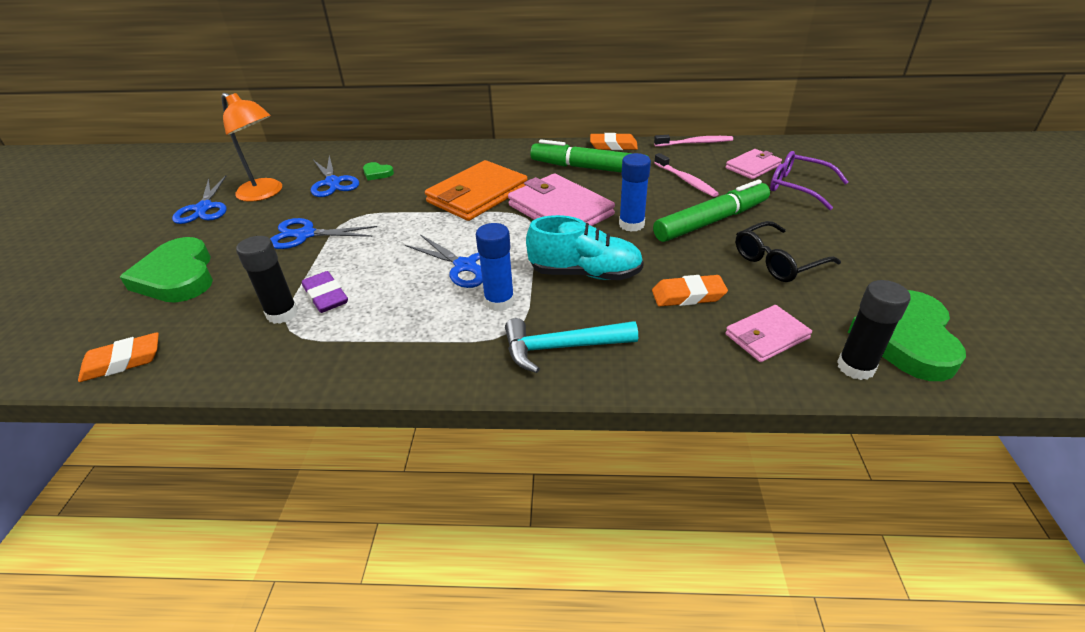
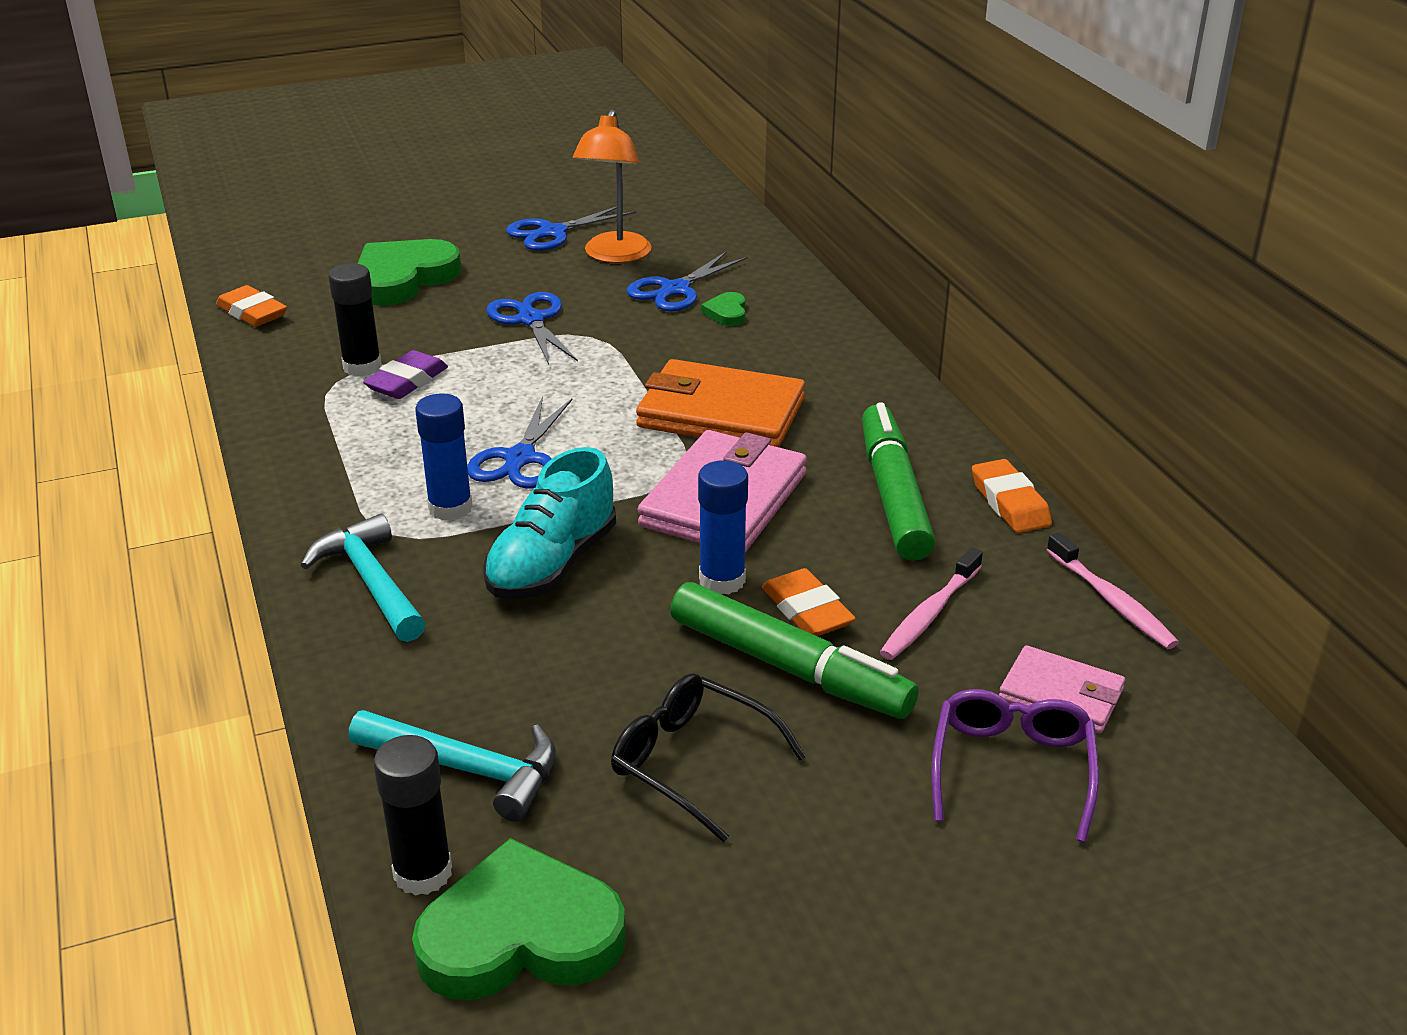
camera: 65 degrees right, 5 degrees down
turquoise shoe [526,215,644,280] -> turquoise shoe turned 45 degrees clockwise [483,447,616,599]
orange eraser [652,275,728,306] -> orange eraser moved to [762,568,856,636]
pink wallet [725,305,812,362] -> turquoise hammer [348,710,556,822]

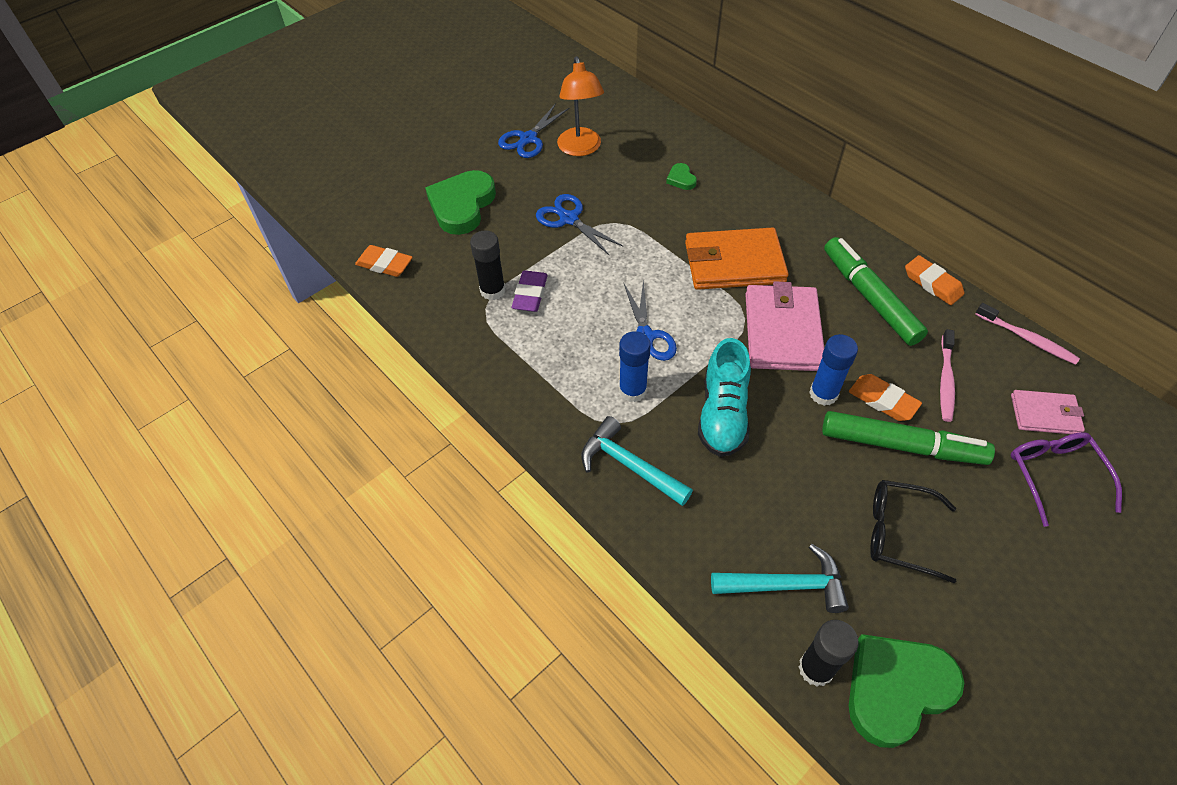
camera: 20 degrees left, 20 degrees up
blue scissors [627,251,748,312] -> none

